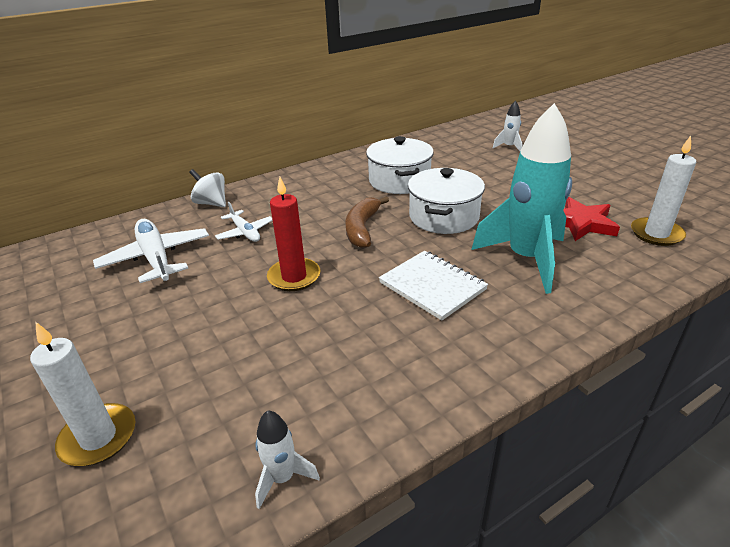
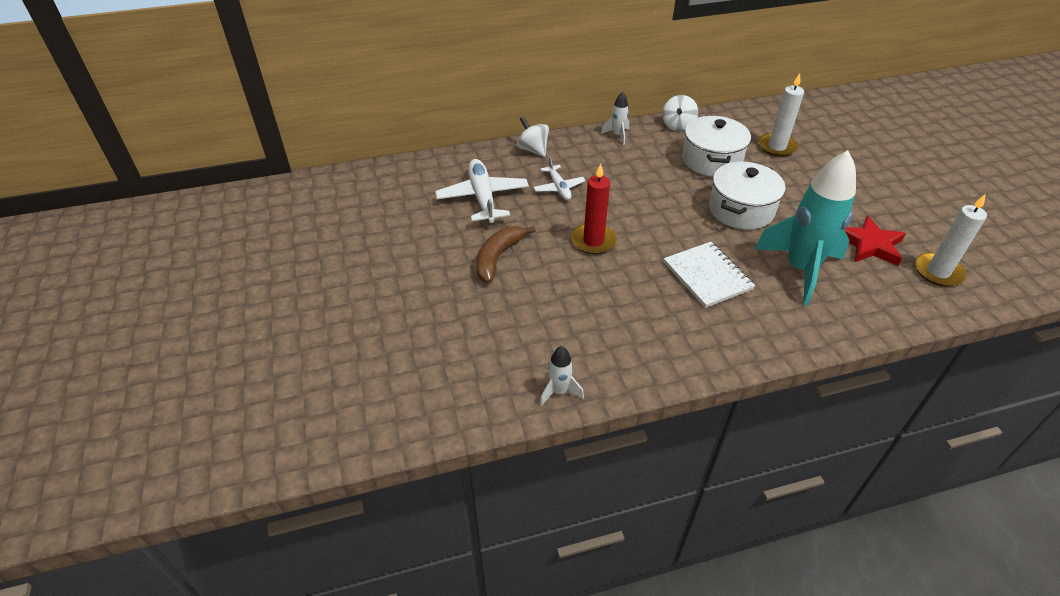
camera: 15 degrees right, 10 degrees up
white candle [30,322,135,466] -> white candle moved to [758,73,804,157]
brown banana [345,196,389,248] -> brown banana moved to [476,226,536,283]
white rocket [493,100,522,151] -> white rocket moved to [601,92,629,145]
none -> white spinning top [662,95,698,131]

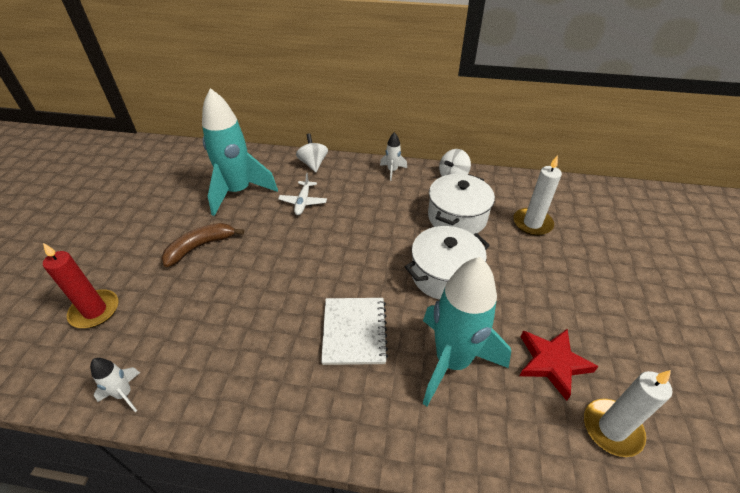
camera: 25 degrees right, 0 degrees up
white plane [435,159,529,223] -> turquoise rocket [202,88,278,216]
red candle [571,163,617,254] -> red candle moved to [43,243,118,328]

